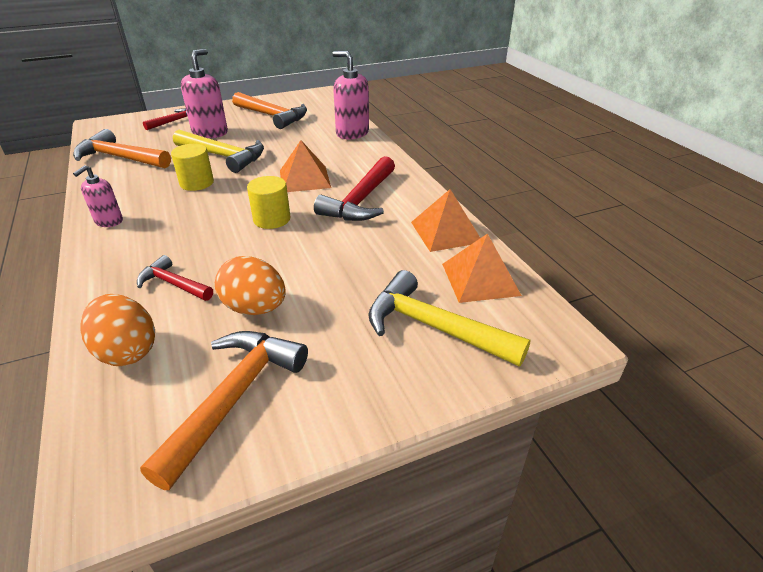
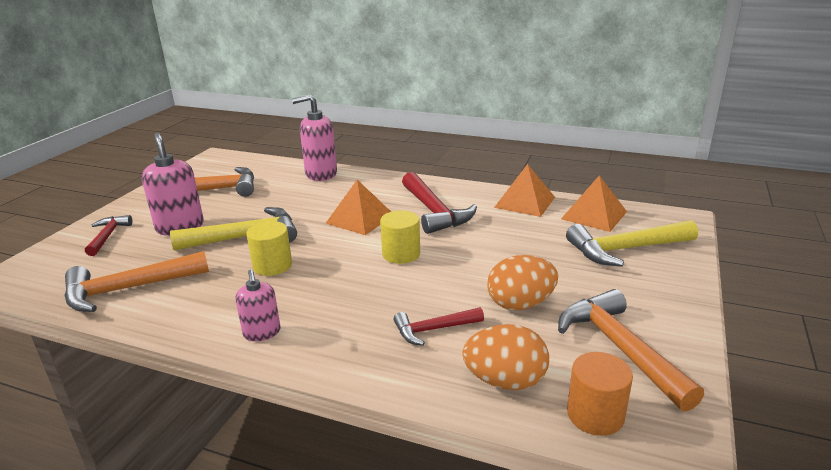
camera: 45 degrees left, 10 degrees down
none -> orange cylinder [567,352,633,436]

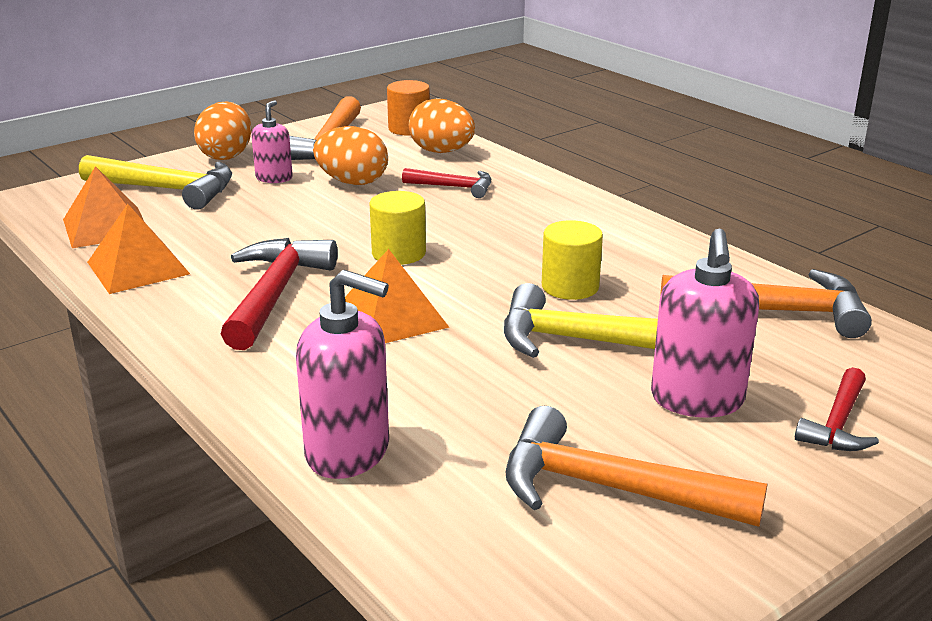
camera: 150 degrees left, 0 degrees up
pink soap dispenser [235,270,280,341] -> pink soap dispenser moved to [251,100,293,183]
none -> orange egg [194,101,252,160]

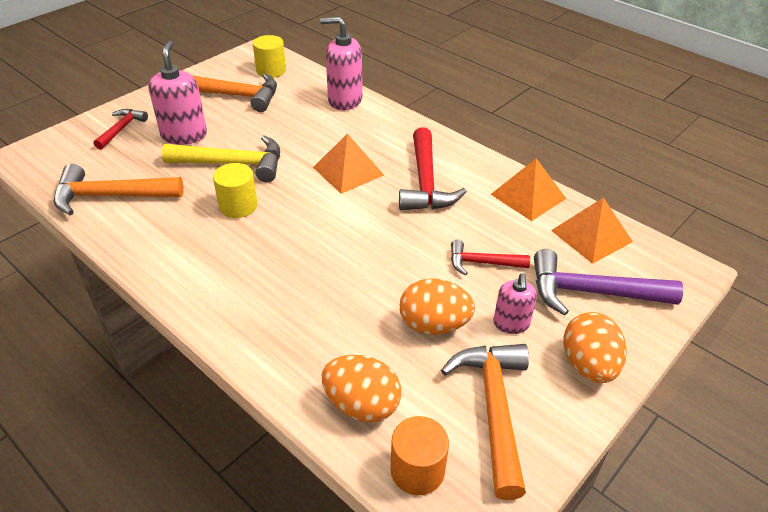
camera: 170 degrees right, 15 degrees up
yellow hammer [79,155,232,210] -> purple hammer [534,249,683,316]
yellow cylinder [369,191,426,265] -> yellow cylinder moved to [253,35,286,78]
red hammer [402,168,491,198] -> red hammer moved to [451,240,530,275]

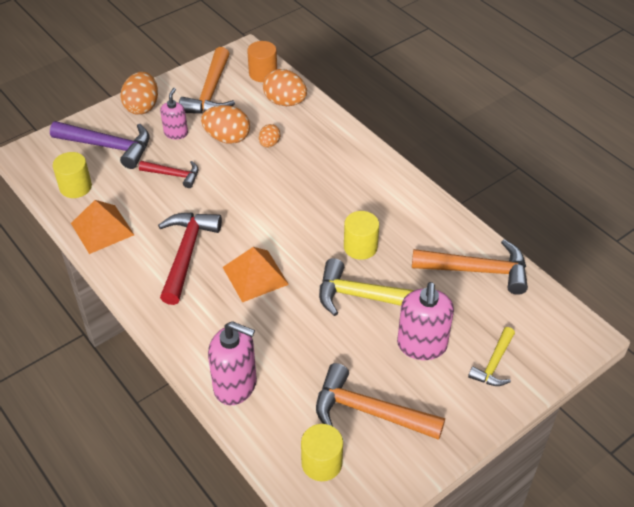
camera: 170 degrees left, 5 degrees up
red hammer [93,109,148,150] -> yellow hammer [468,327,515,386]
orange pyramid [551,197,633,264] -> yellow cylinder [53,152,92,198]
none -> orange egg [259,124,280,148]

